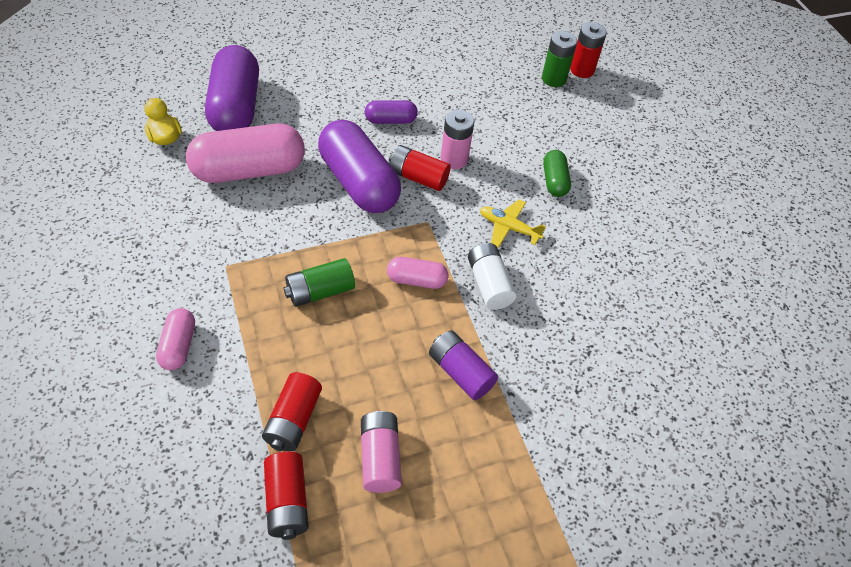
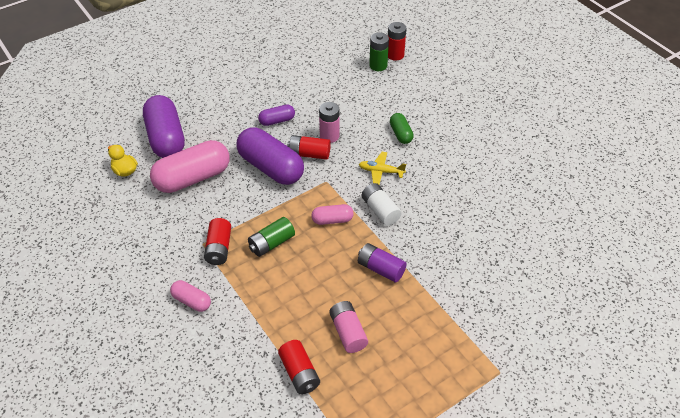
camera: 10 degrees left, 5 degrees down
pink capsule [156,308,195,370] -> pink capsule turned 45 degrees counterclockwise [170,280,211,312]
red battery [262,372,322,451] -> red battery moved to [204,218,231,265]

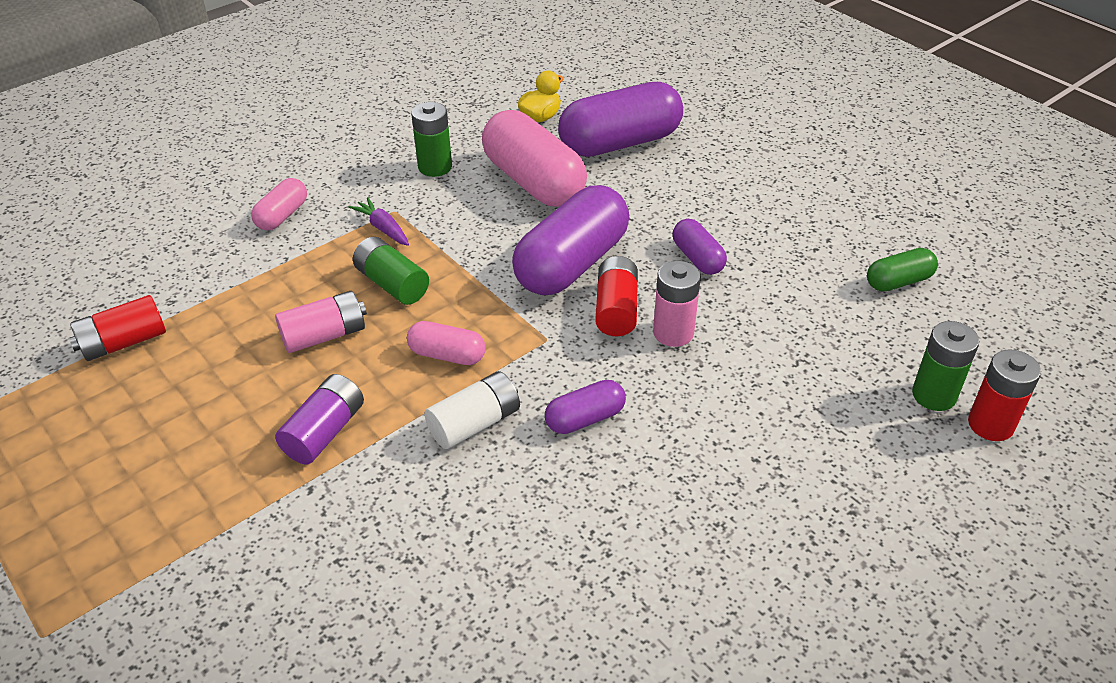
camera: 85 degrees right, 5 degrees down
red battery [204,218,231,265] -> purple carrot [349,197,409,246]
pink capsule [311,204,354,225] -> pink capsule turned 60 degrees counterclockwise [407,321,486,365]
pink battery [330,301,368,353] -> pink battery moved to [275,291,367,353]
yellow plane [359,152,406,184] -> purple capsule [545,380,626,434]
green capsule [390,113,414,144] -> green capsule moved to [867,248,938,292]
none -> green battery [411,102,452,177]

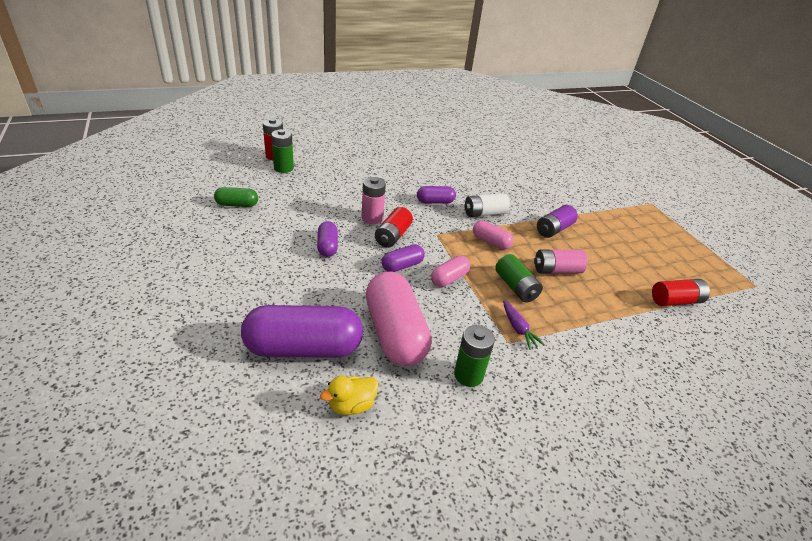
camera: 165 degrees left, 5 degrees down
pink capsule [251,178,307,230] -> pink capsule moved to [431,255,470,287]
purple capsule [512,185,629,295] -> purple capsule [382,244,425,272], size x0.49

